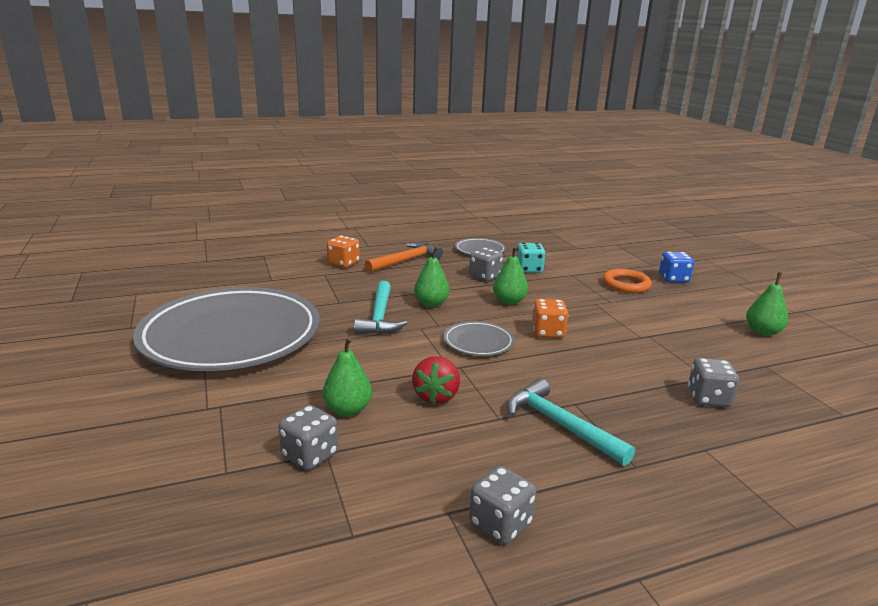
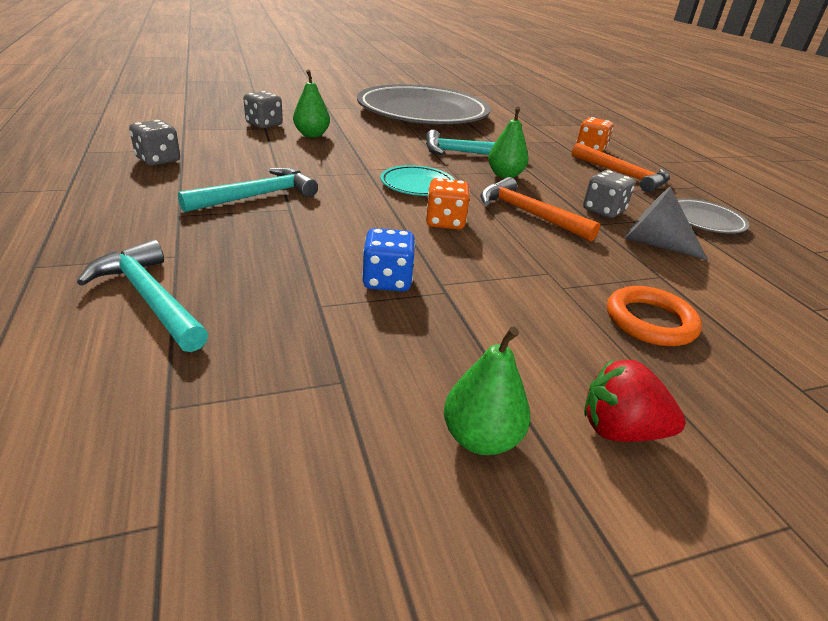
camera: 90 degrees right, 10 degrees up
red strawberry [412,356,460,405] -> red strawberry moved to [584,359,686,442]
grey plate [443,321,514,356] -> turquoise plate [381,165,455,196]
green pear [493,246,528,305] -> orange hammer [480,177,600,242]
turquoise dice [517,243,546,273] -> grey cone [624,187,708,260]
blue dice [659,252,694,283] -> blue dice moved to [362,228,415,291]
grey dice [688,358,739,407] -> none
none -> turquoise hammer [77,240,208,352]

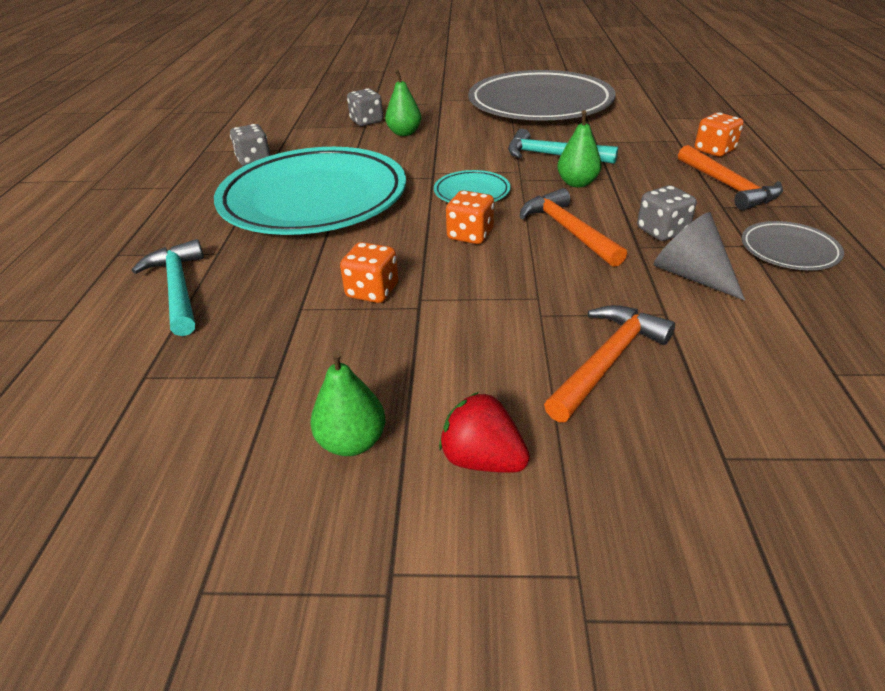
camera: 25 degrees right, 5 degrees up
turquoise hammer [178,168,318,212] -> turquoise plate [214,147,406,235]
blue dice [362,228,415,291] -> orange dice [340,242,399,303]
orange ring [607,286,702,346] -> orange hammer [544,305,675,422]

